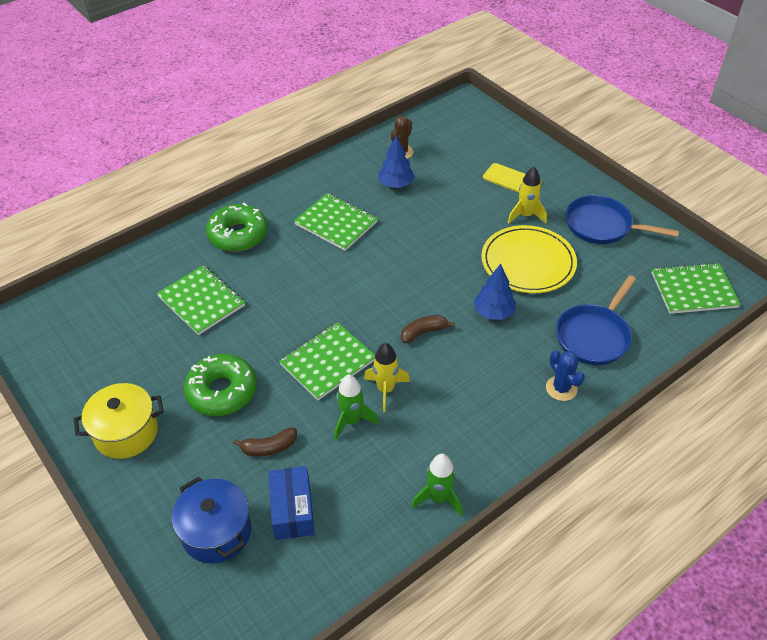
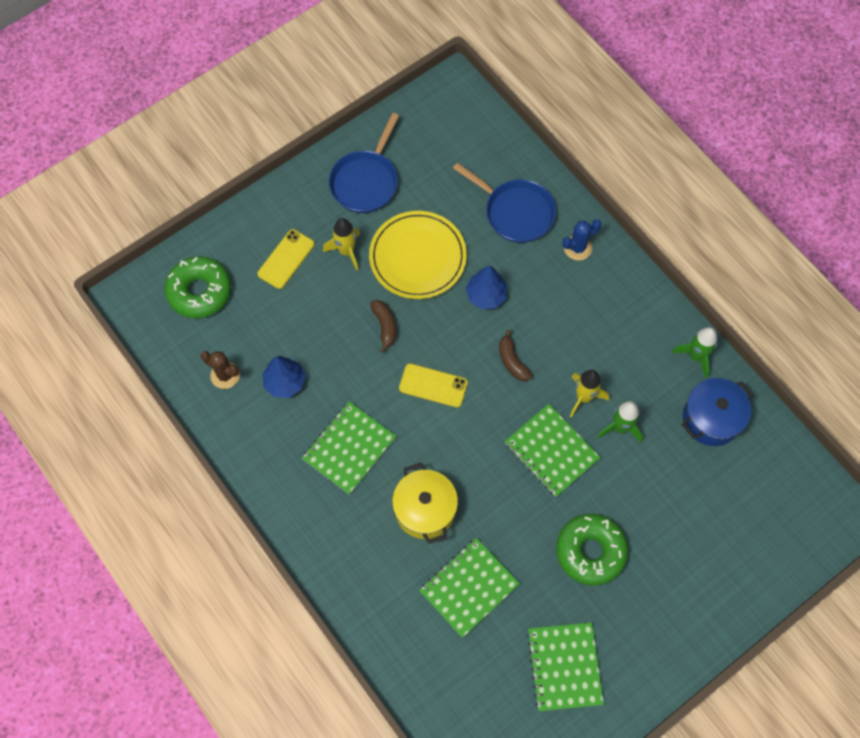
camera: 90 degrees left, 20 degrees up
yellow pot [74,383,164,459] -> yellow pot moved to [392,462,458,544]
blue pot [172,476,251,564] -> blue pot moved to [682,378,754,446]
green donut [206,203,268,252] -> green donut moved to [164,256,231,318]
brown banana [233,428,297,456] -> brown banana moved to [370,300,396,353]
blue box [268,466,315,540] -> none
green notebook [652,262,741,314] -> green notebook moved to [527,622,604,711]
none -> yellow phone [399,363,468,408]

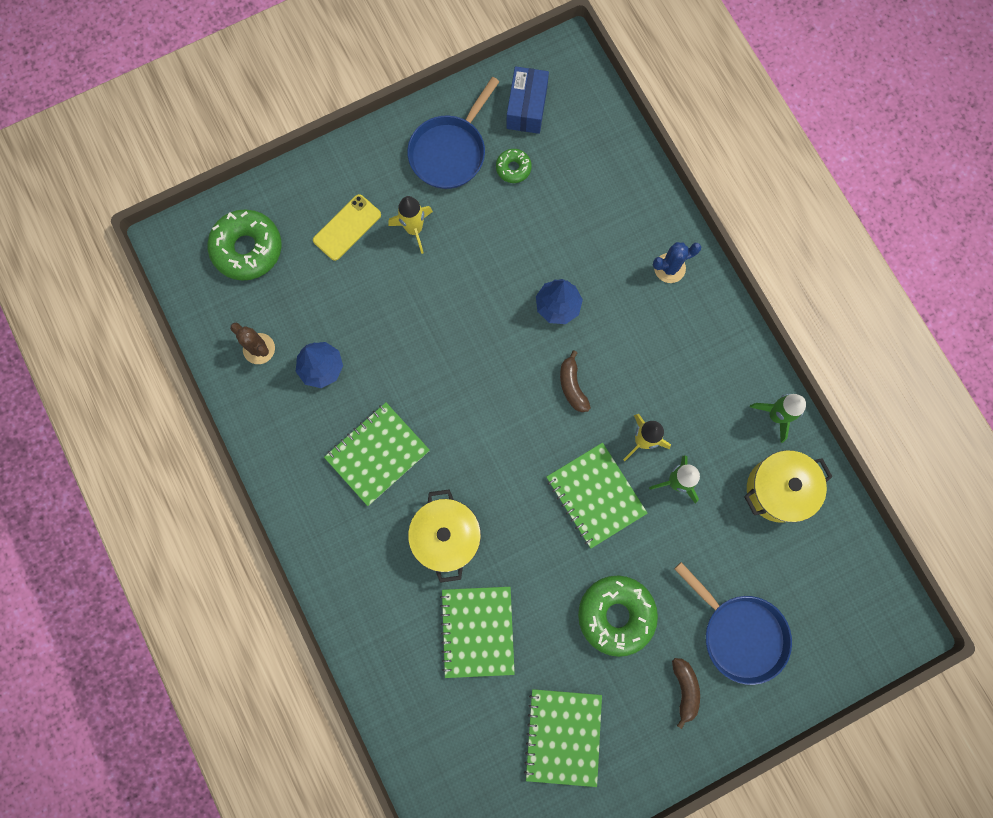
camera: 10 degrees right, 10 degrees up
yellow plate [369,211,467,299] -> none
brown banana [370,300,396,353] -> brown banana moved to [672,658,700,729]
yellow phone [399,363,468,408] -> none
green notebook [419,538,520,638] -> green notebook turned 60 degrees counterclockwise [440,587,515,678]
blue pan [453,162,556,243] -> blue pan moved to [674,562,792,685]
blue pot [682,378,754,446] -> yellow pot [744,450,833,523]
none -> green donut [496,149,532,183]
none -> blue box [506,66,549,134]

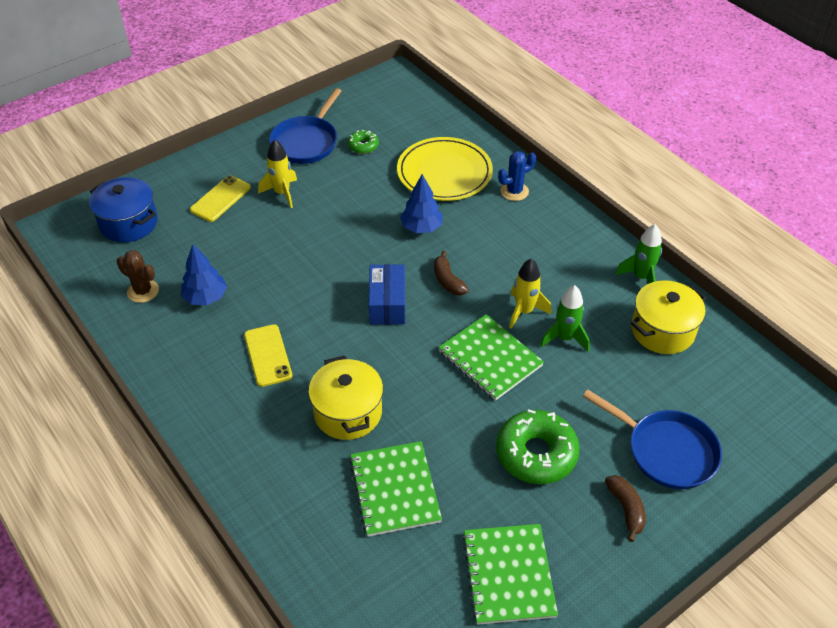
camera: 10 degrees left, 30 degrees down
green donut [207,209,282,281] -> blue pot [89,177,158,243]
green notebook [324,403,430,506] -> yellow phone [244,324,292,387]
blue box [506,66,549,134] -> blue box moved to [369,264,405,325]
none -> yellow plate [397,137,493,201]

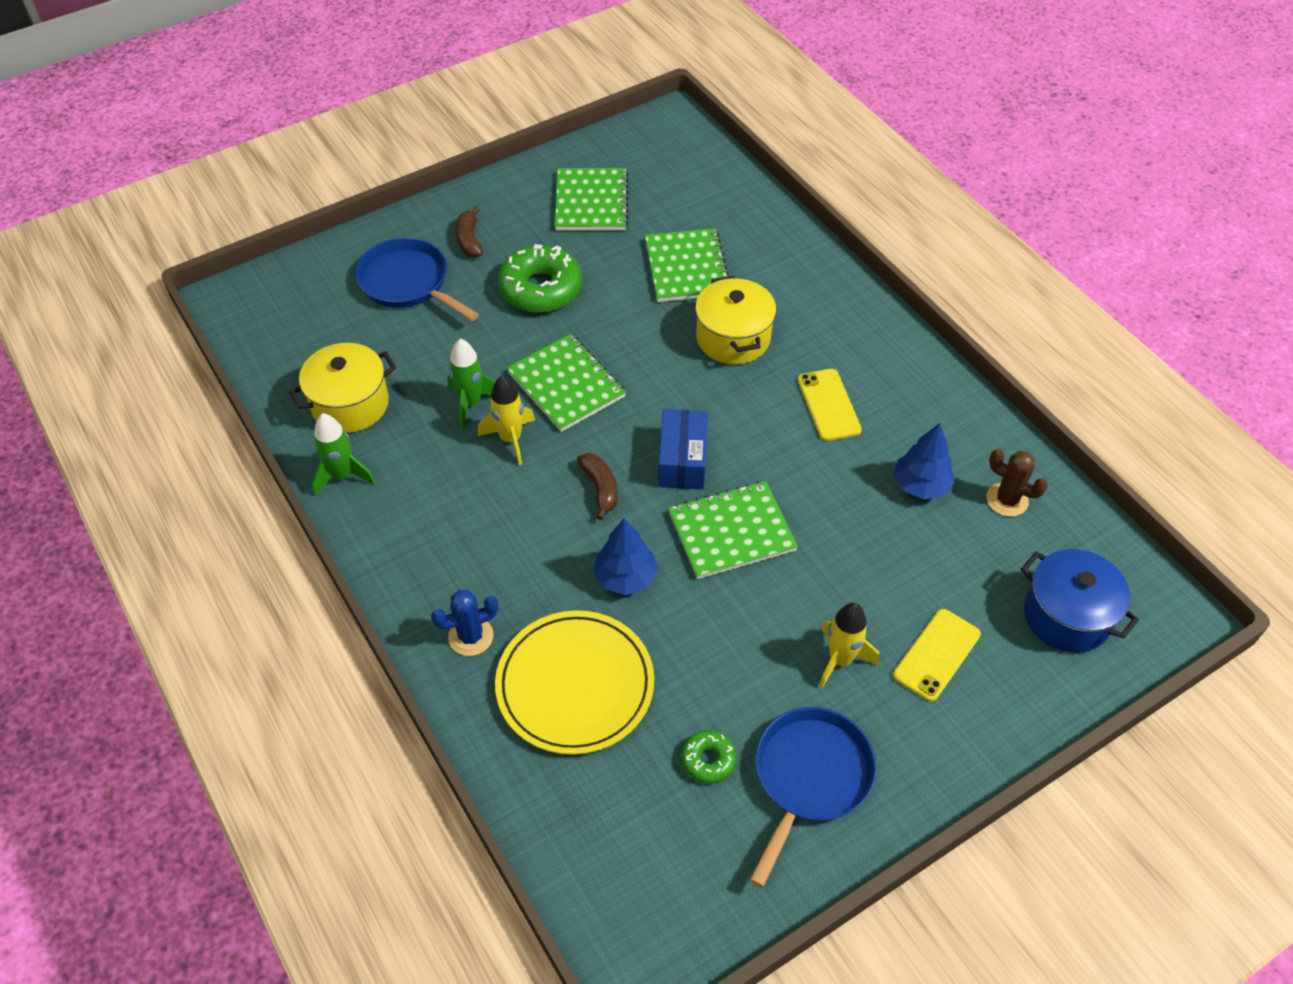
camera: 175 degrees left, 5 degrees up
none -> green notebook [668,481,798,579]

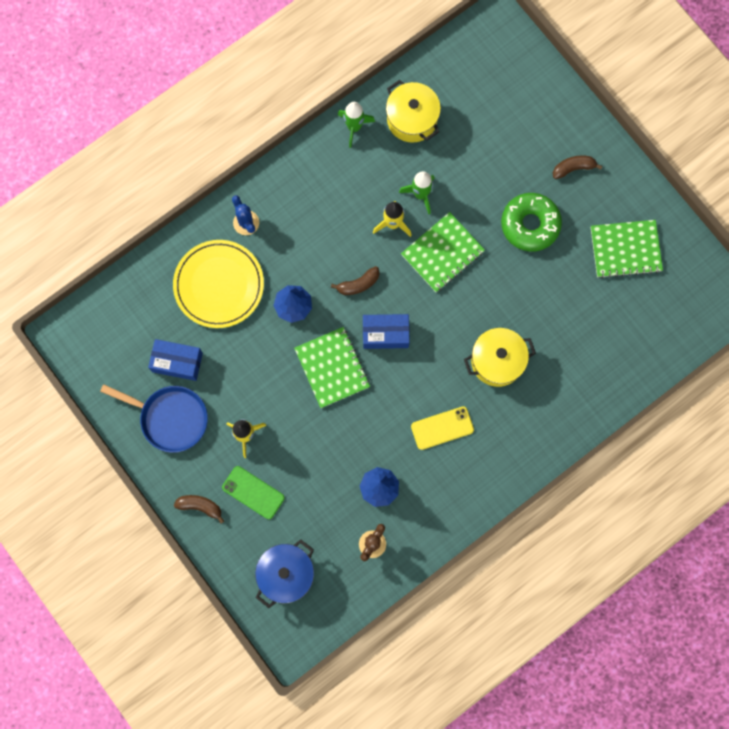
camera: 85 degrees right, 25 degrees up
blue pan [355,238,479,321] -> none
green notebook [645,228,729,302] -> none
green donut [681,730,737,784] -> blue box [148,339,203,381]
yellow phone [893,609,981,702] -> green phone [222,466,285,519]
none -> brown banana [174,495,224,524]

